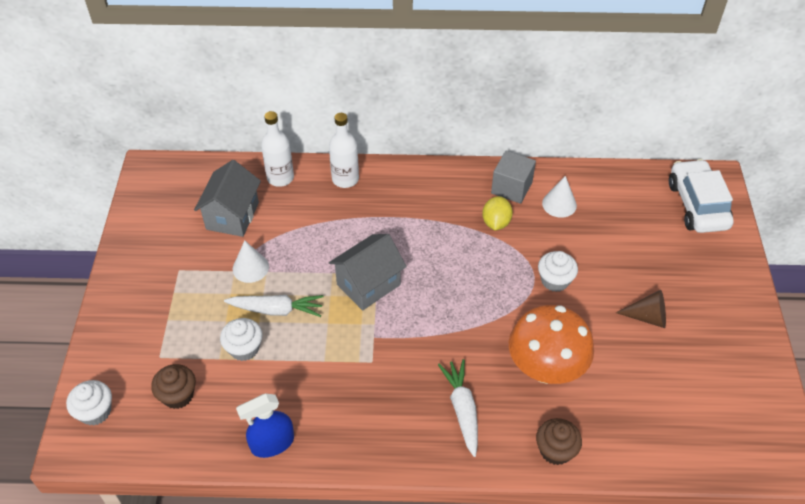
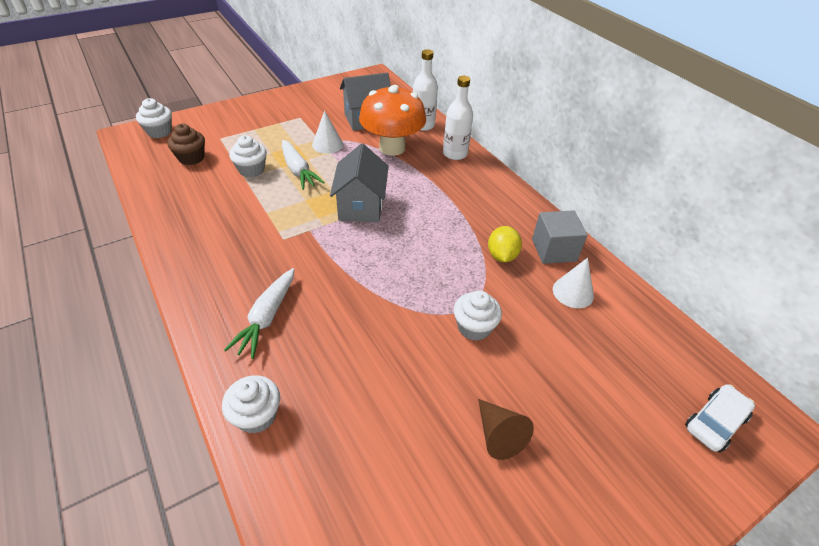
camera: 55 degrees right, 5 degrees down
blue spray bottle [236,393,294,458] -> none
grey house [329,234,407,311] -> grey house turned 75 degrees clockwise [330,143,389,223]
white carrot [438,359,478,457] -> white carrot turned 150 degrees clockwise [224,268,295,359]
yellow lemon [482,196,513,230] -> yellow lemon turned 60 degrees counterclockwise [488,226,522,262]
orange mushroom [509,305,594,384] -> orange mushroom moved to [359,85,426,156]
brown cupcake [536,418,582,465] -> white cupcake [222,375,280,434]
white car [669,159,734,233] -> white car [685,384,755,452], size x0.61

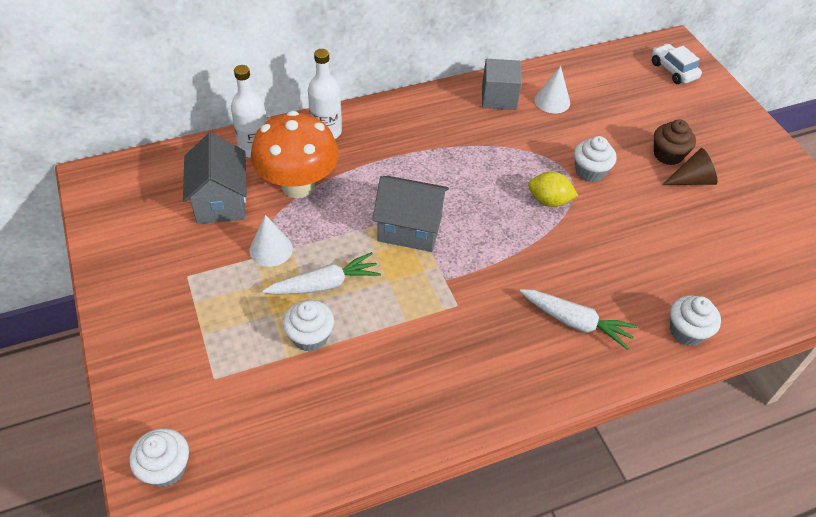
camera: 80 degrees left, 5 degrees up
brown cupcake [167,124,205,165] -> brown cupcake moved to [654,119,696,165]
yellow lemon [488,226,522,262] -> yellow lemon moved to [528,172,578,207]

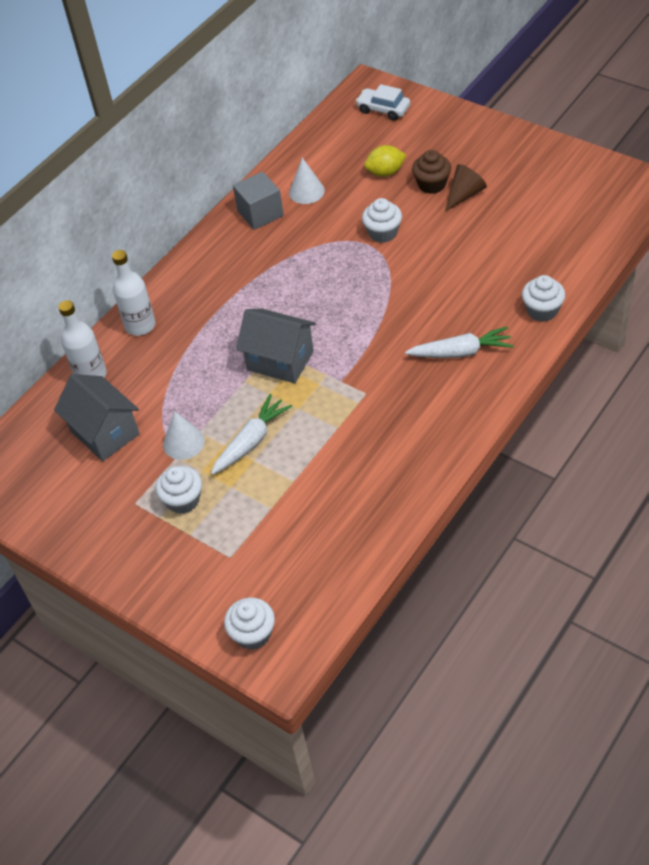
camera: 25 degrees left, 0 degrees up
orange mushroom [251,111,339,198] -> none
white cupcake [283,300,334,352] -> white cupcake moved to [155,466,202,514]
grey house [372,176,449,252] -> grey house turned 45 degrees clockwise [236,308,316,383]
yellow lemon [528,172,578,207] -> yellow lemon moved to [364,145,406,177]

